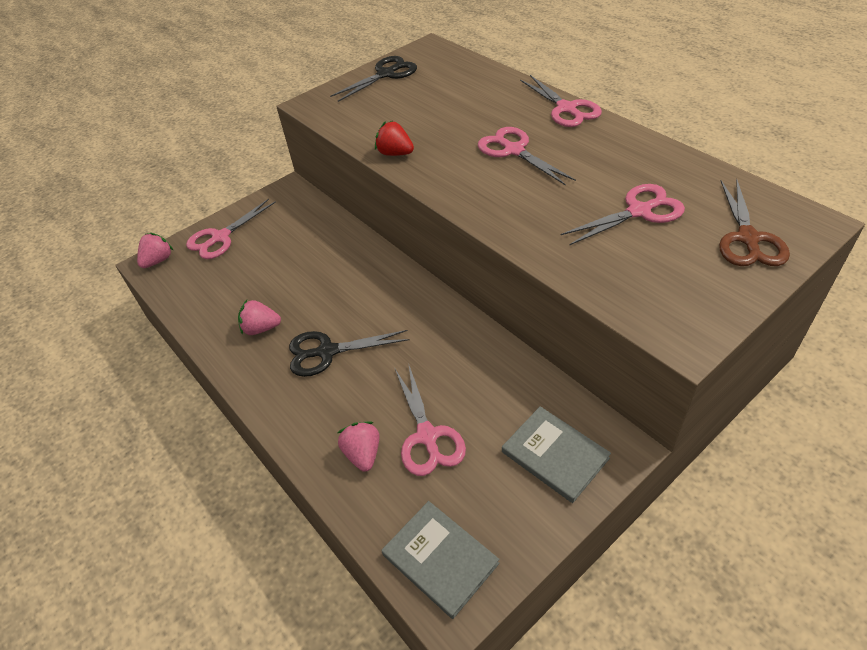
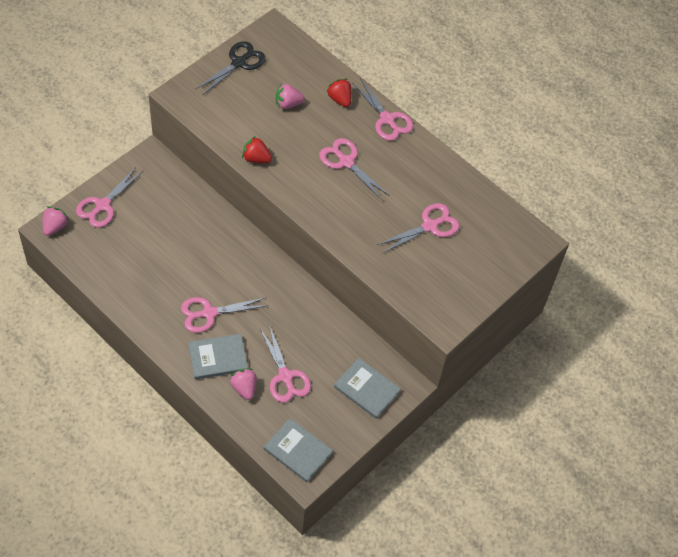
camera: 15 degrees left, 10 degrees up
pink strawberry [238,300,281,335] -> pink strawberry moved to [276,84,305,109]
black scissors [289,330,410,377] -> pink scissors [181,297,269,333]
brown scissors [719,179,790,266] -> none
none -> grey book [188,334,248,380]
none -> red strawberry [326,79,352,107]

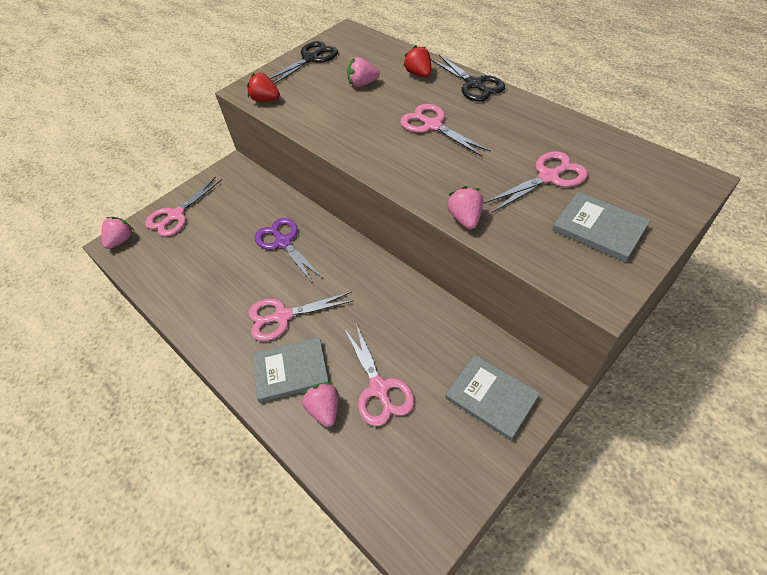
camera: 10 degrees right, 5 degrees down
red strawberry [242,136,272,163] -> red strawberry moved to [247,72,280,102]
grey book [264,418,333,482] -> grey book moved to [552,192,650,262]
pink scissors [352,78,413,141] -> black scissors [431,55,505,101]
none -> purple scissors [255,218,323,284]
none -> pink strawberry [447,186,483,229]

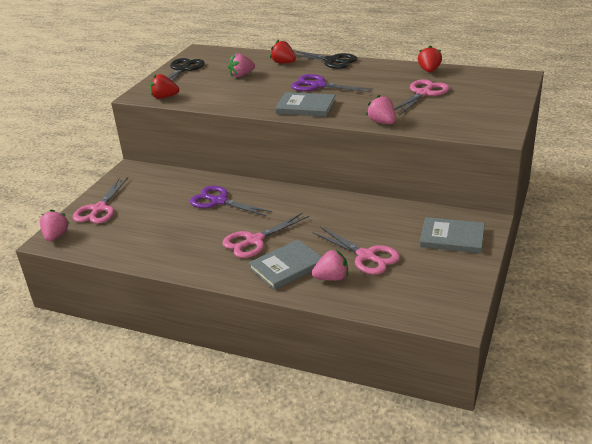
camera: 25 degrees left, 20 degrees down
pink strawberry [302,382,338,427] -> pink strawberry turned 120 degrees clockwise [312,249,348,281]
pink scissors [400,104,490,156] -> purple scissors [291,74,373,92]
grey book [552,192,650,262] -> grey book moved to [275,92,336,117]
none -> red strawberry [418,45,442,72]

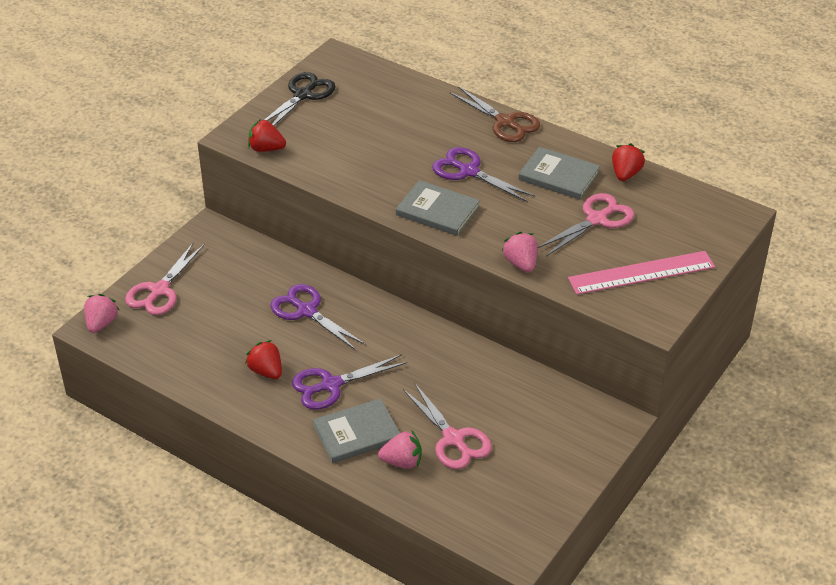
camera: 10 degrees right, 10 degrees up
pink scissors [222,213,309,258] -> purple scissors [292,354,407,410]
pink strawberry [228,53,255,77] -> none
red strawberry [270,40,296,63] -> red strawberry moved to [245,340,282,379]
black scissors [293,50,357,69] -> brown scissors [450,86,540,142]
grey book [420,217,485,253] -> grey book moved to [518,147,600,200]
none -> pink ruler [568,251,715,295]

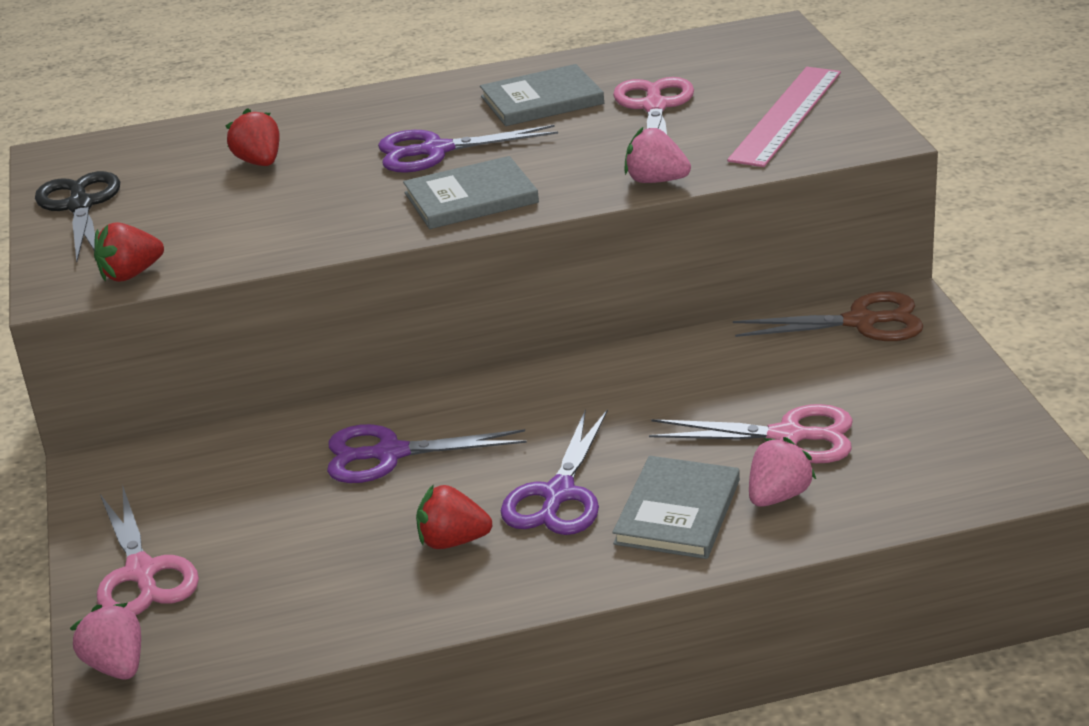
camera: 45 degrees left, 10 degrees down
brown scissors [450,86,540,142] -> brown scissors moved to [733,291,924,341]
red strawberry [612,143,645,181] -> red strawberry moved to [225,108,280,166]

